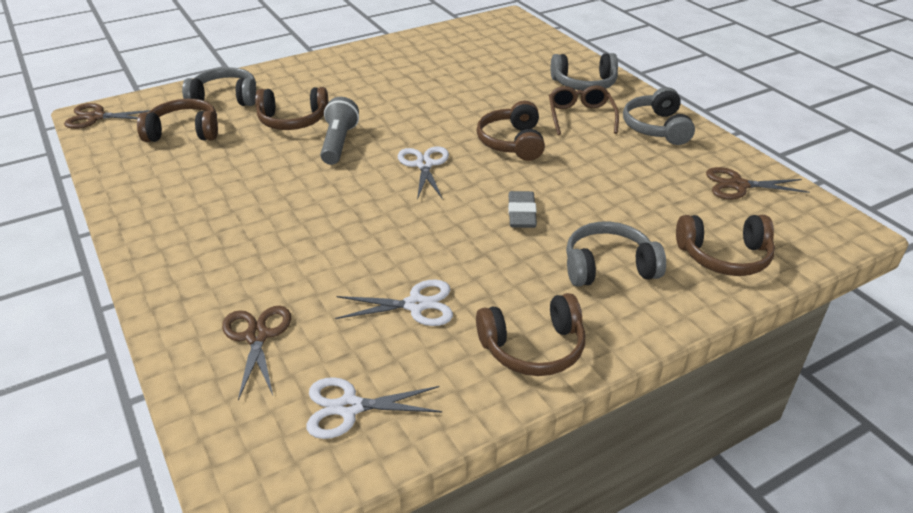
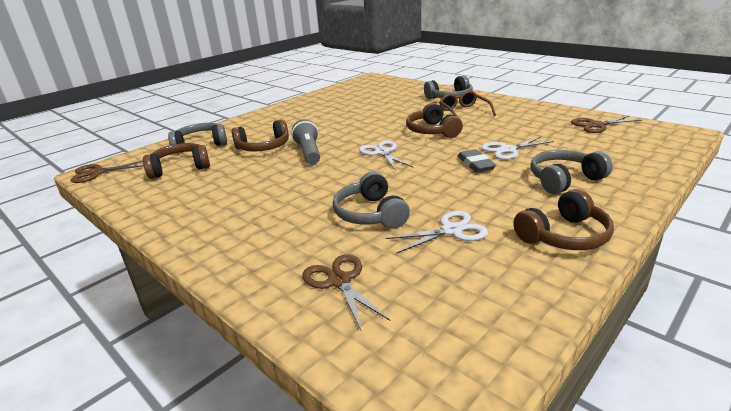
camera: 15 degrees left, 10 degrees down
white scissors [307,377,442,439] -> white scissors moved to [481,137,554,160]
grey headphones [623,87,695,145] -> grey headphones moved to [333,172,410,228]
brown headphones [676,215,775,276] -> none

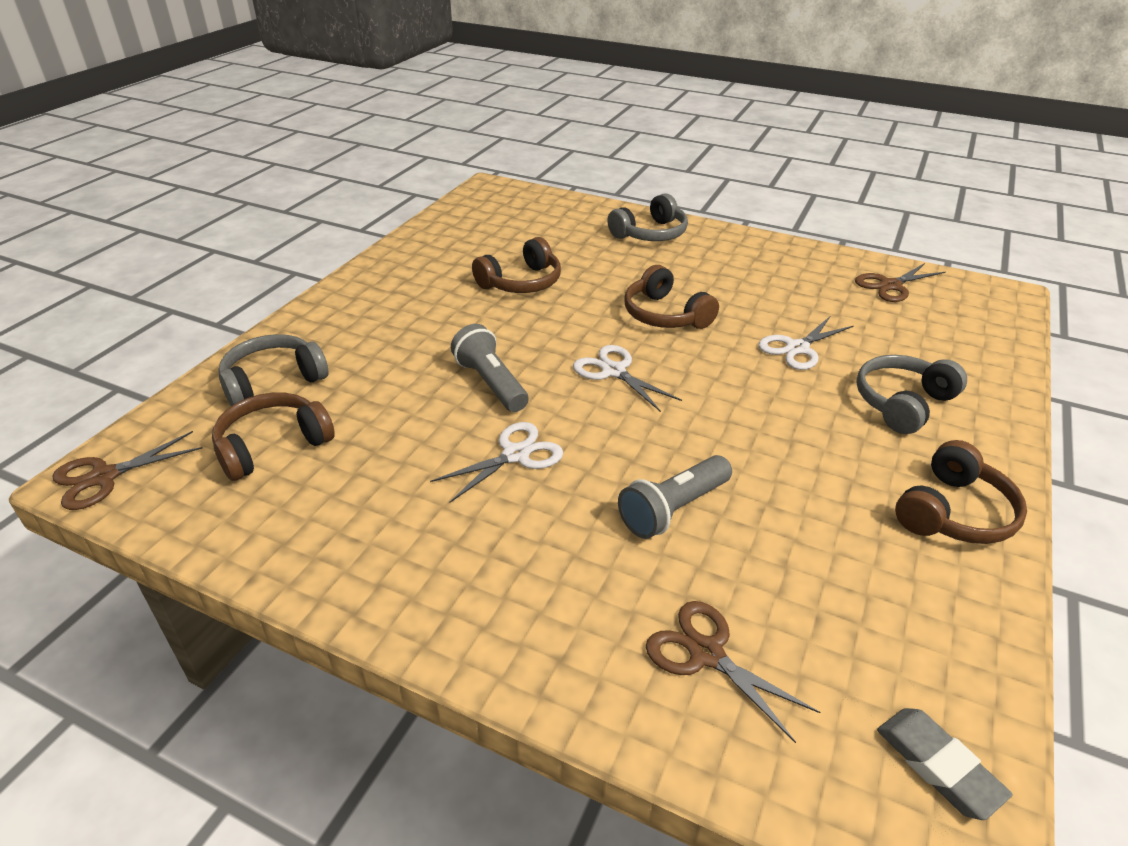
camera: 20 degrees left, 10 degrees up
brown headphones [231,119,289,152] -> brown headphones moved to [472,237,561,293]
grey headphones [333,172,410,228] -> grey flashlight [618,455,732,539]
white scissors [386,211,488,253] -> white scissors moved to [430,422,563,503]
brown glasses [439,90,496,117] -> none
grey eraser [458,149,496,173] -> grey eraser moved to [877,708,1012,820]

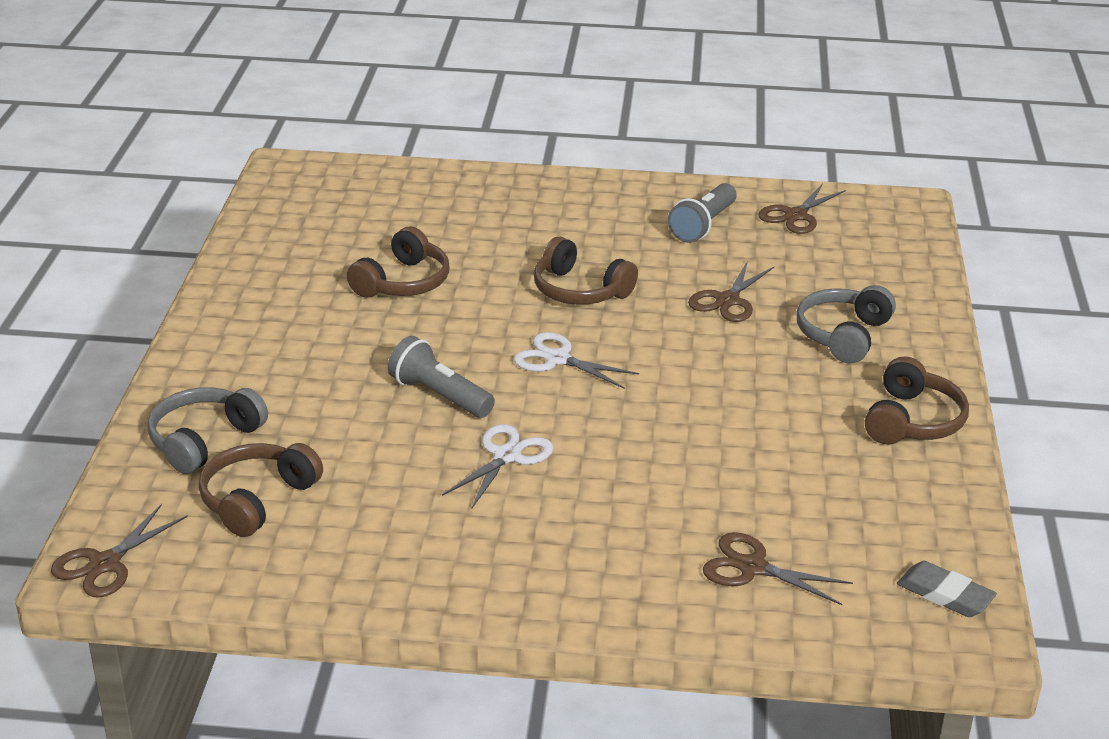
camera: 20 degrees left, 5 degrees down
grey headphones [607,193,688,241] -> none
grey flashlight [618,455,732,539] -> grey flashlight moved to [668,183,737,243]
white scissors [758,317,854,370] -> brown scissors [688,260,774,322]

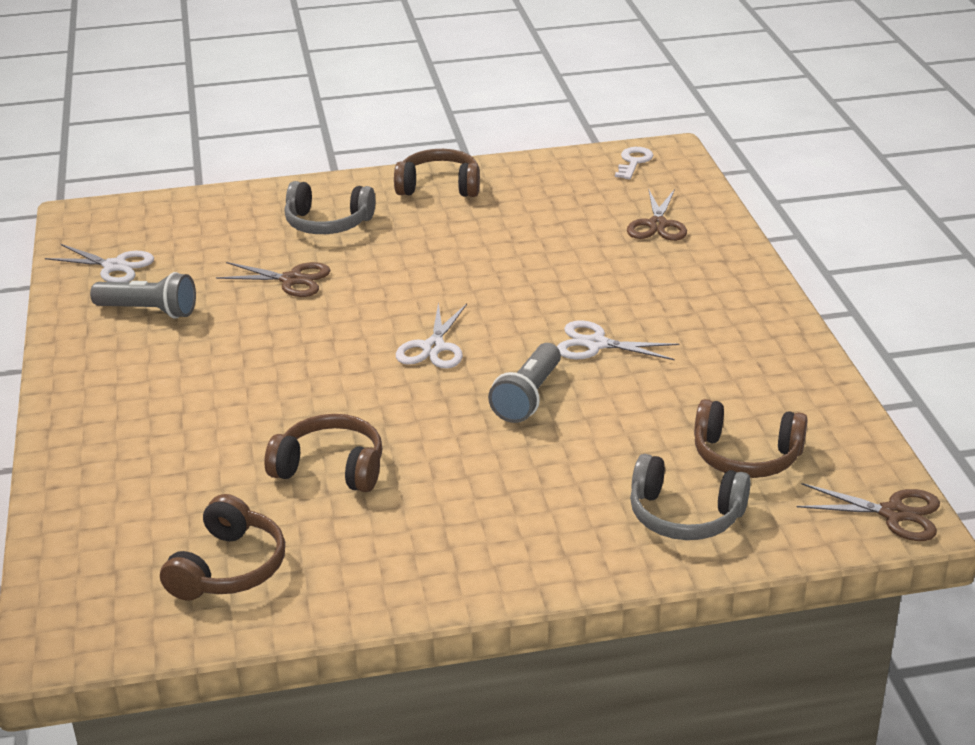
camera: 105 degrees left, 0 degrees up
brown headphones [534,237,638,305] -> brown headphones moved to [160,494,285,601]
brown scissors [759,183,846,234] -> white scissors [45,244,154,282]
grey eraser [897,561,997,617] -> white key [615,147,653,179]

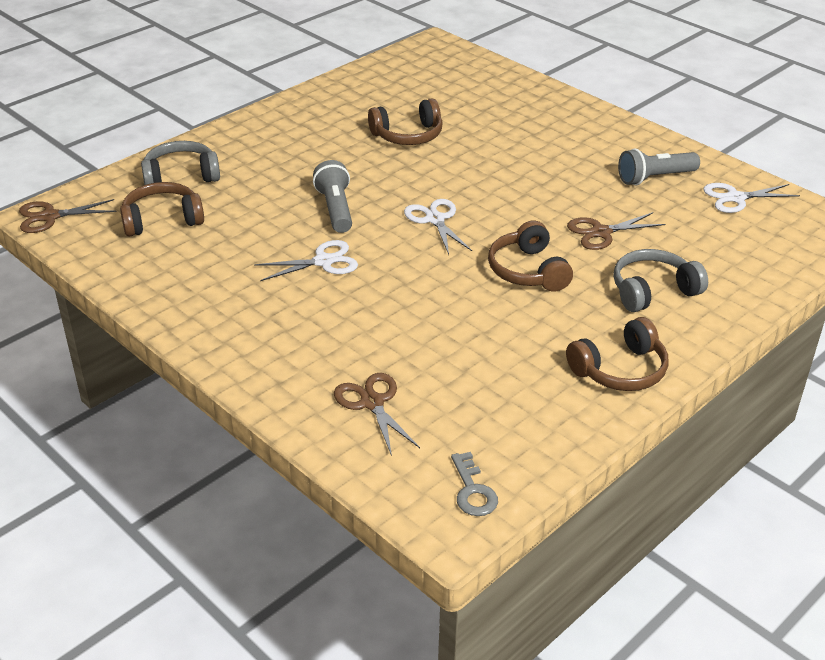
camera: 145 degrees right, 5 degrees up
brown headphones [160,494,285,601] -> brown headphones moved to [488,221,573,292]
white key [615,147,653,179] -> grey key [451,452,498,516]

